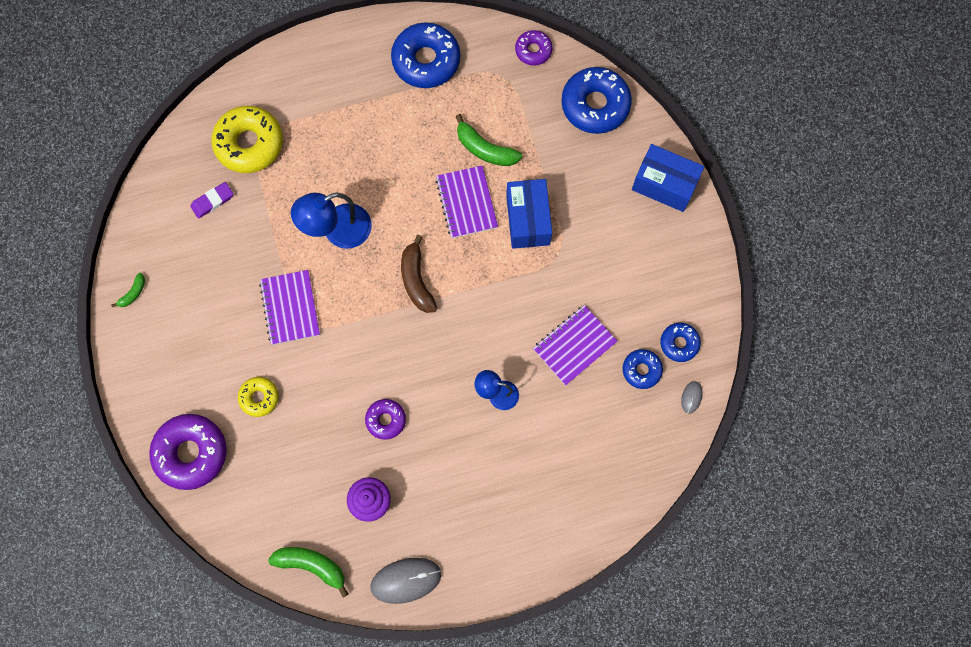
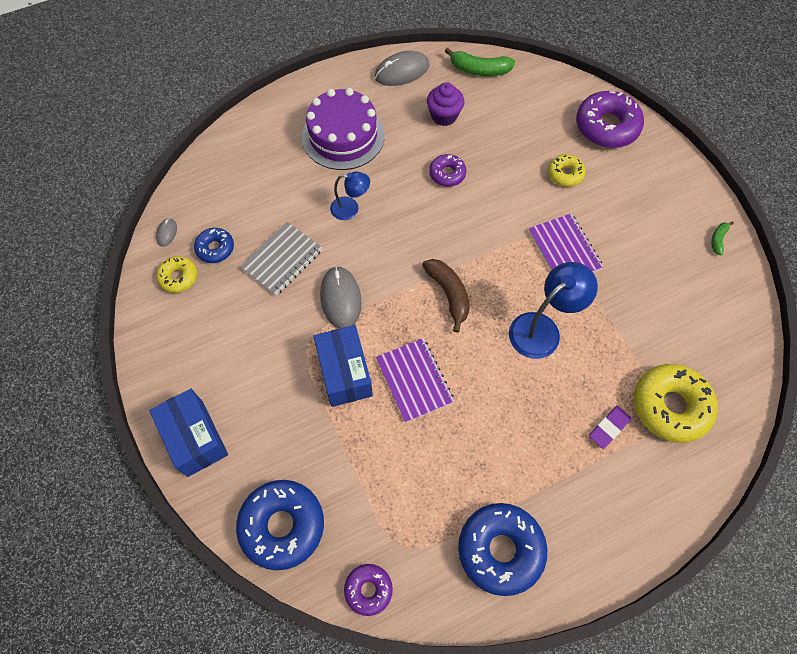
camera: 170 degrees right, 10 degrees down
purple eraser [190,182,233,219] -> purple eraser moved to [589,406,631,449]
green banana [455,114,522,166] -> none
purple notebook [533,305,618,386] -> grey notebook [240,222,322,296]
blue box [632,144,704,212] -> blue box turned 45 degrees clockwise [149,389,228,477]
blue donut [660,323,701,362] -> yellow donut [156,256,197,293]
none -> purple cake [302,88,385,170]
none -> grey mouse [320,266,362,329]

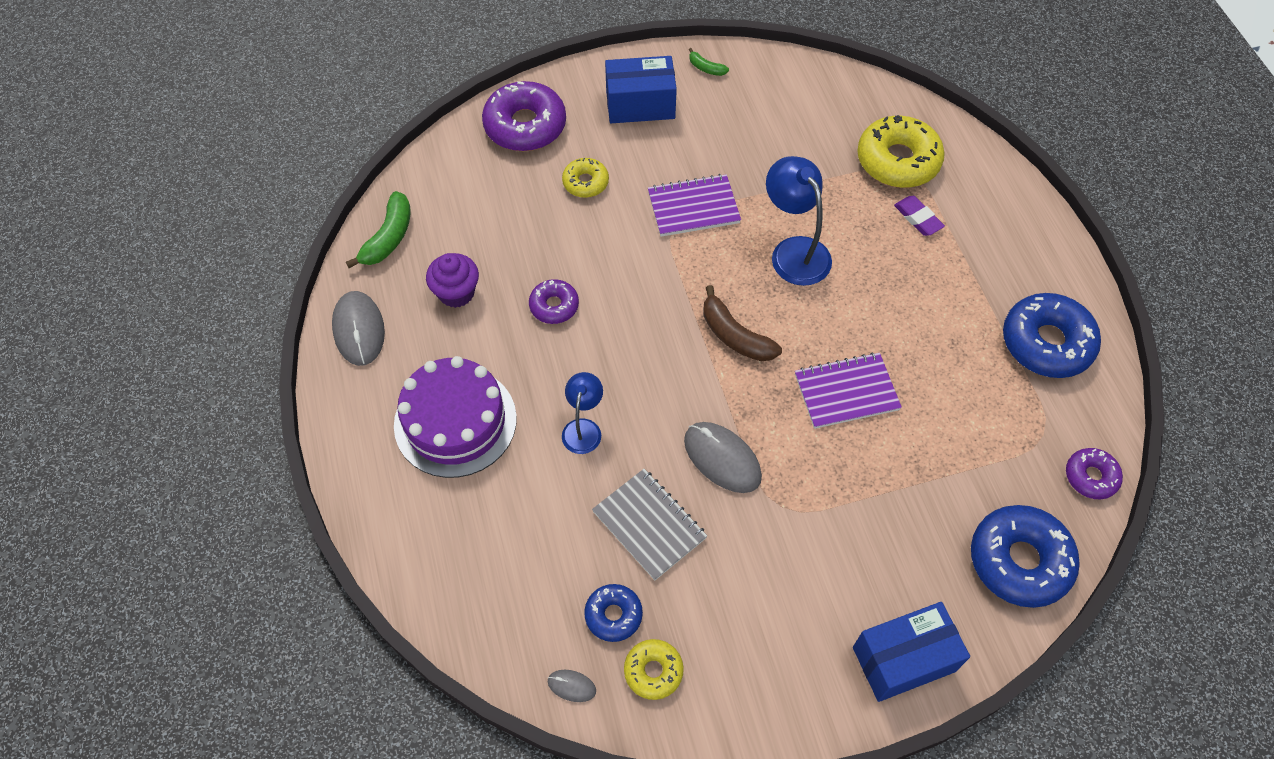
camera: 80 degrees left, 5 degrees down
blue box [313,325,373,407] -> blue box moved to [605,56,677,123]
grey mouse [320,266,362,329] -> grey mouse turned 45 degrees clockwise [684,422,762,493]
brown banana [422,259,470,333] -> brown banana turned 120 degrees counterclockwise [704,285,782,361]

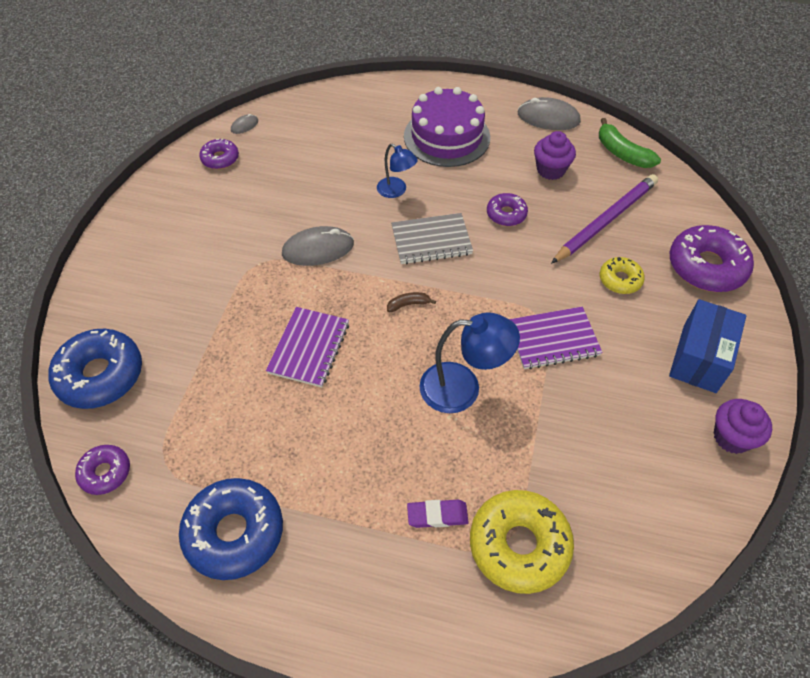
camera: 120 degrees right, 5 degrees down
blue donut [584,584,643,642] -> none
grey notebook [592,469,707,580] -> grey notebook moved to [391,213,473,264]
yellow donut [624,639,684,700] -> purple donut [199,139,239,169]
purple notebook [648,174,741,237] -> purple notebook turned 60 degrees clockwise [509,307,603,370]
green banana [689,48,729,76] -> purple cupcake [714,399,772,454]
brown banana [704,285,782,361] -> brown banana [387,292,436,312], size x0.54
blue box [853,602,970,702] -> none
none -> purple pencil [551,174,658,264]

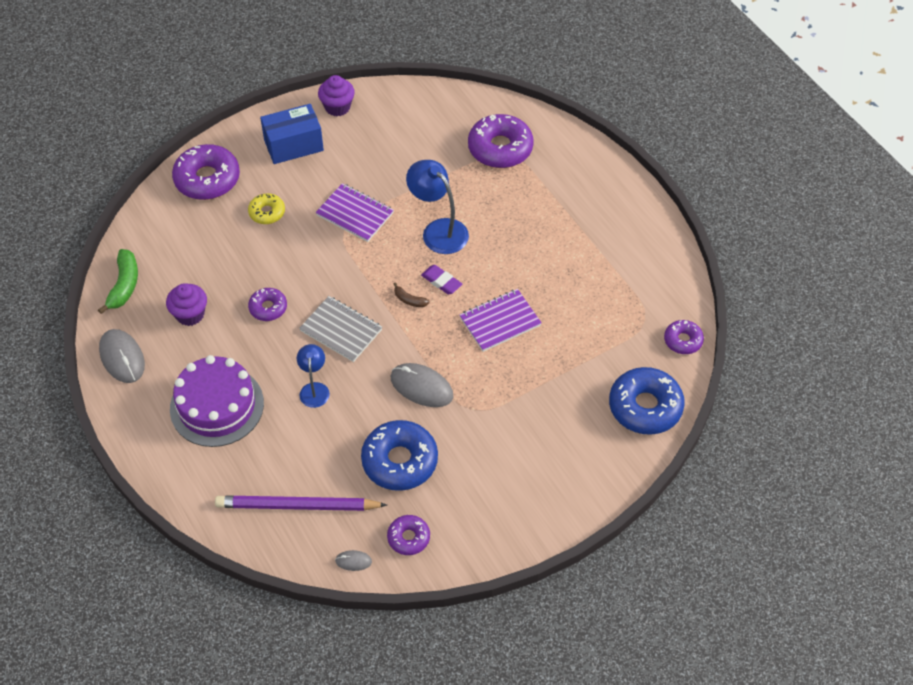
camera: 135 degrees left, 0 degrees up
blue donut [179,478,283,580] -> blue donut moved to [361,420,438,491]
purple eraser [407,500,469,528] -> purple eraser moved to [421,265,462,295]
yellow donut [470,490,574,594] -> purple donut [468,114,534,168]
purple pencil [551,174,658,264] -> purple pencil moved to [215,495,387,511]

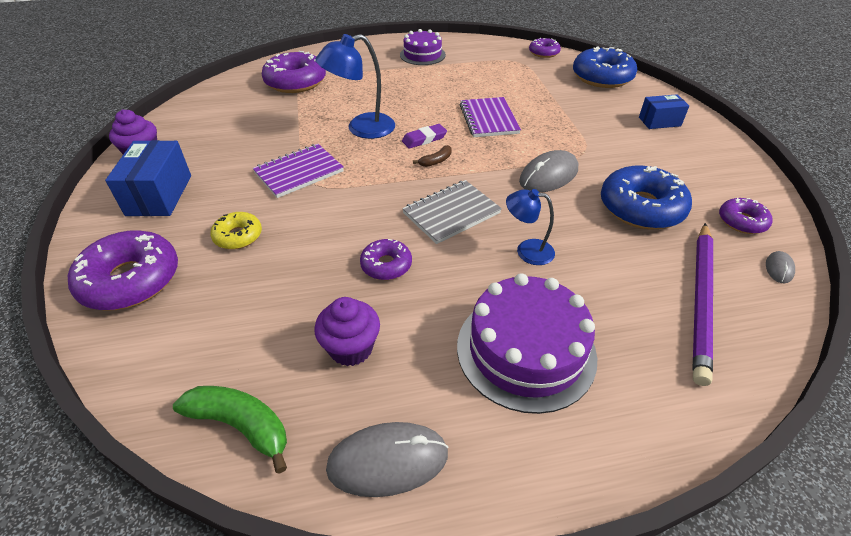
camera: 70 degrees left, 10 degrees down
none -> purple cake [400,29,446,65]
none -> blue box [639,94,689,129]

